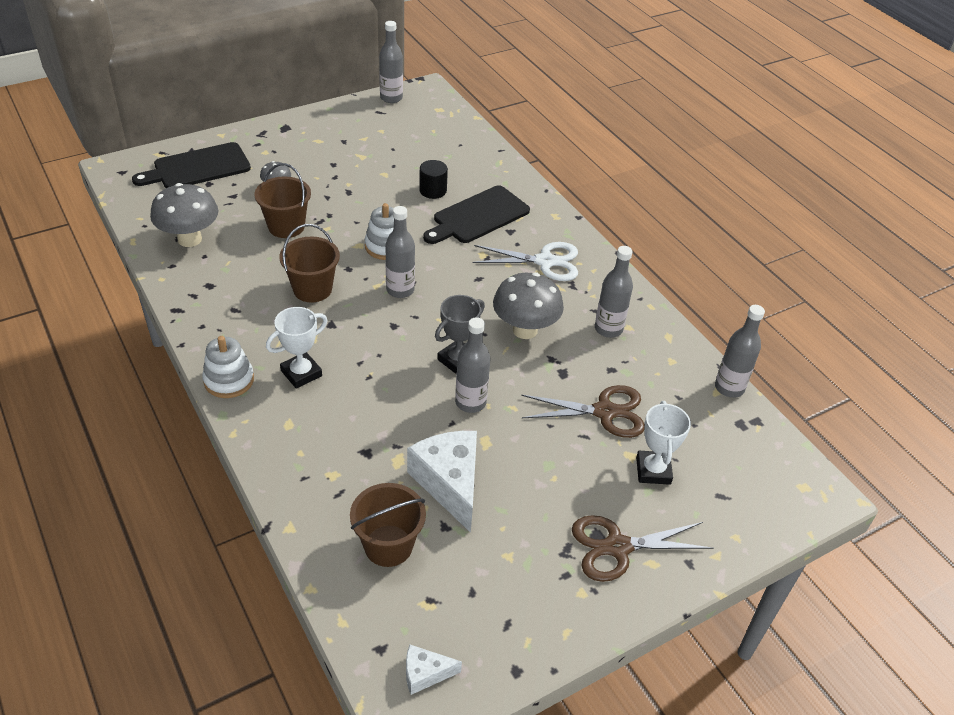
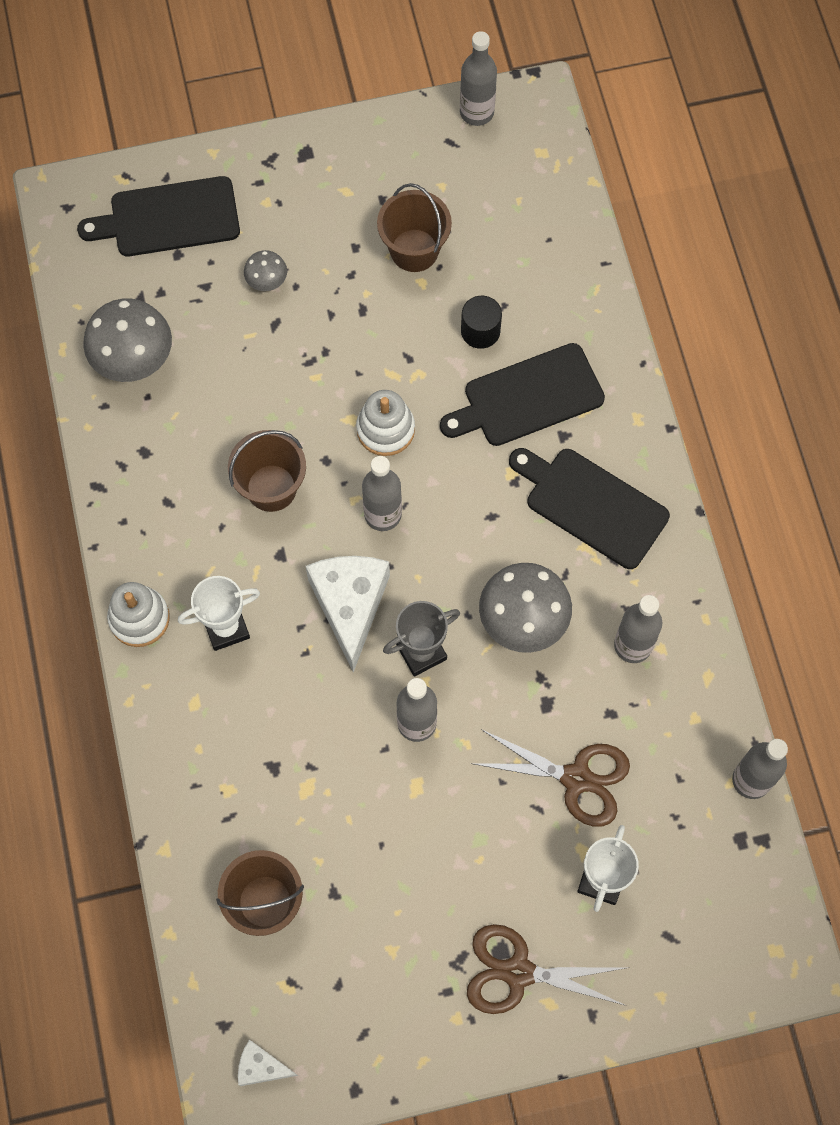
camera: 20 degrees right, 25 degrees up
brown bucket [254,163,311,238] -> brown bucket moved to [377,183,452,272]
white cheese [407,431,477,533] -> white cheese moved to [306,556,390,673]
white scissors [473,242,578,281] -> black cutting board [509,448,670,569]

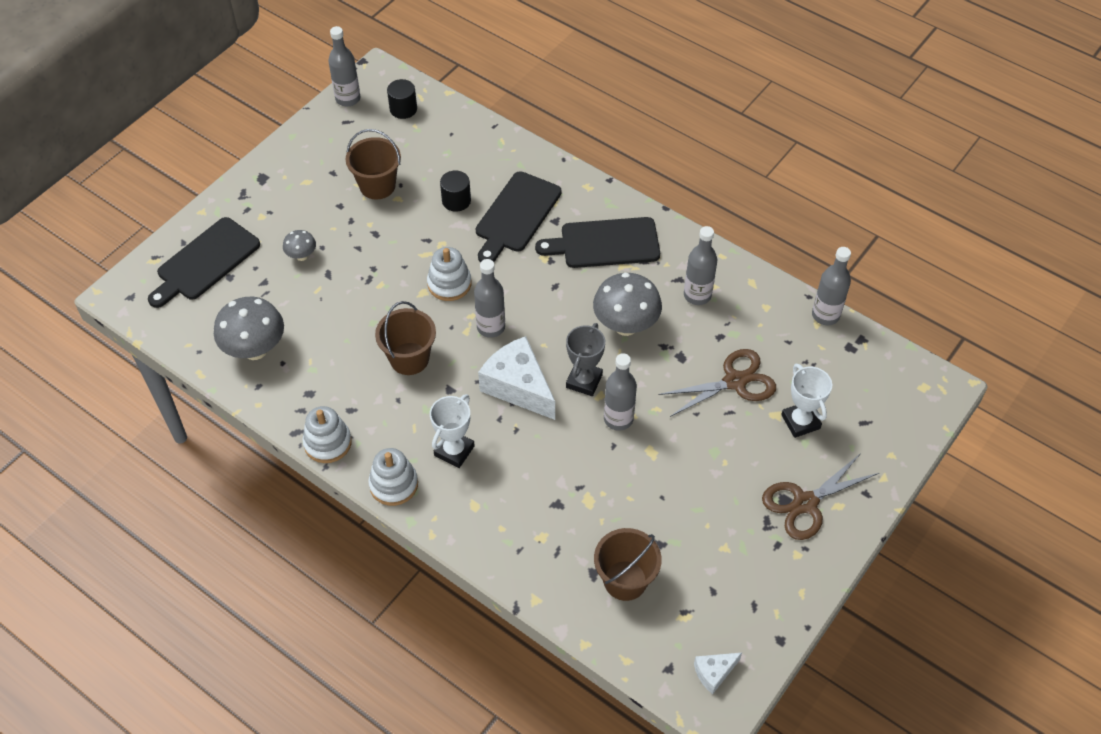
camera: 40 degrees left, 15 degrees down
none -> white stacking toy [302,406,352,463]
none -> black cylinder [387,79,417,119]

